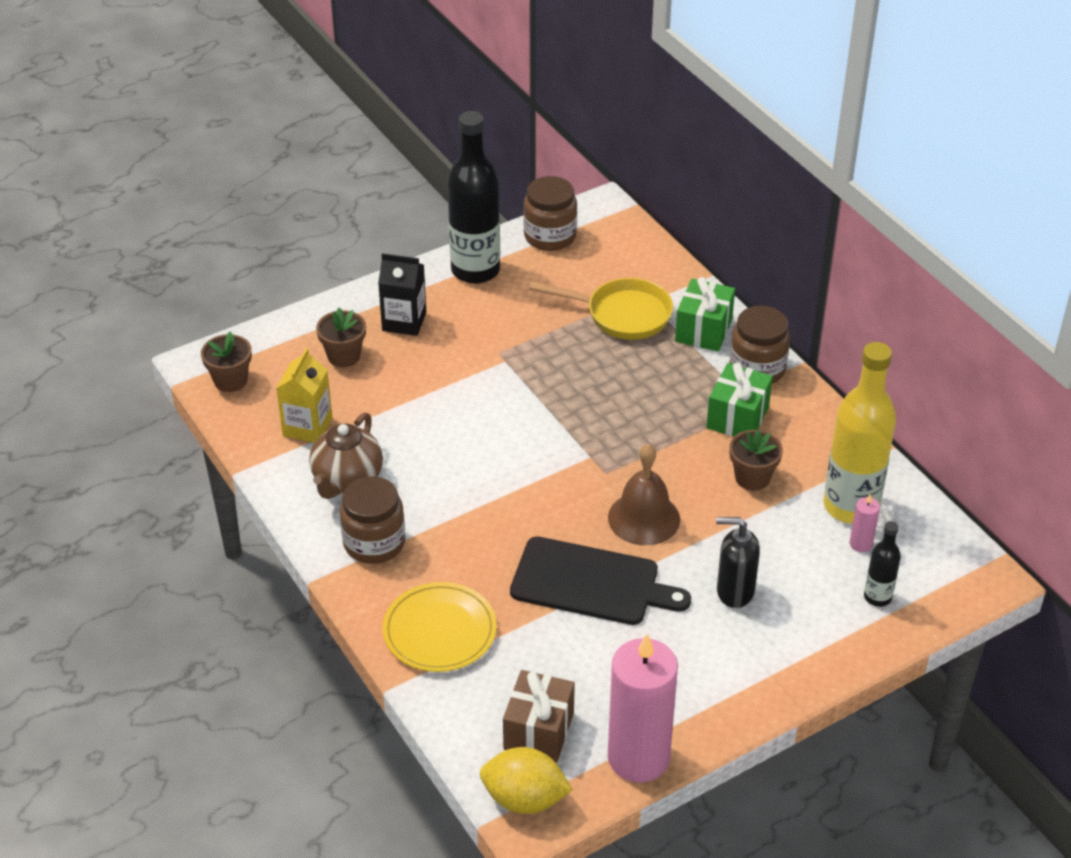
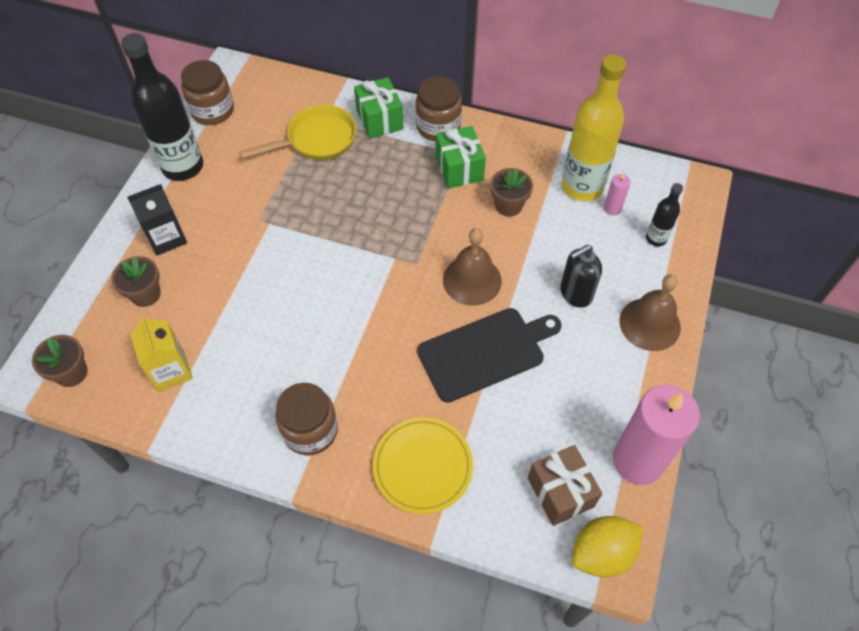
camera: 40 degrees left, 15 degrees up
brown teapot [309,412,383,499] -> none
none -> brown bell [619,274,681,351]

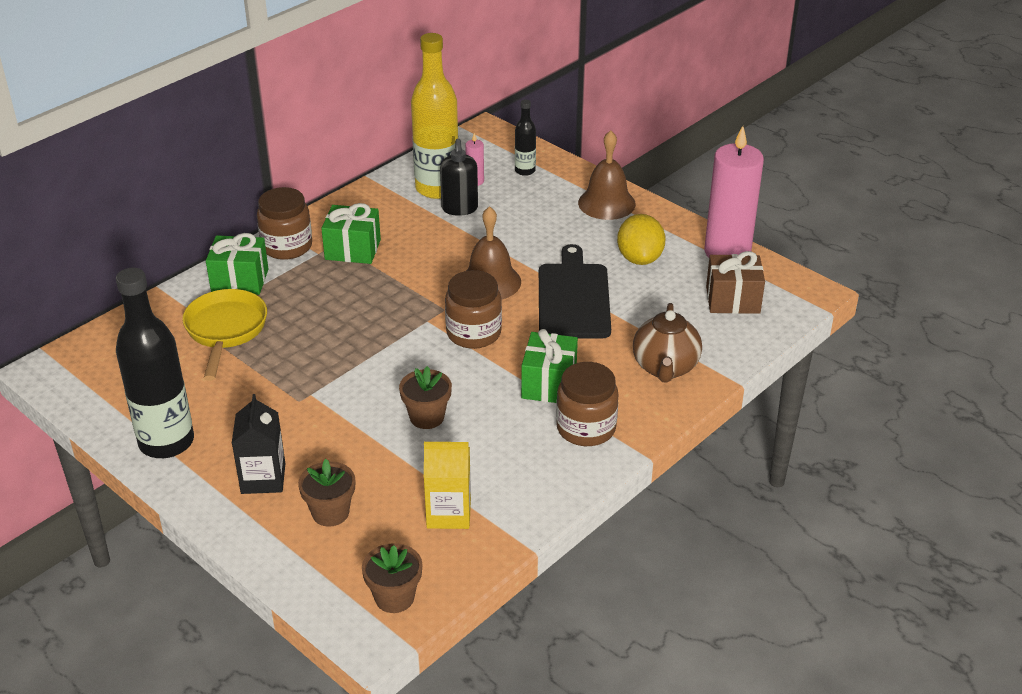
camera: 65 degrees left, 20 degrees down
brown jar [181,60,234,125] -> brown jar moved to [445,270,502,349]
yellow plate [373,417,473,514] -> brown teapot [633,303,702,383]
brown flower pot [490,168,533,217] -> brown flower pot moved to [399,366,452,429]
black soap dispenser [560,245,602,308] -> black soap dispenser moved to [440,139,478,216]
yellow lemon [572,516,643,577] -> yellow lemon moved to [617,214,666,265]
none -> green gift [521,329,578,403]

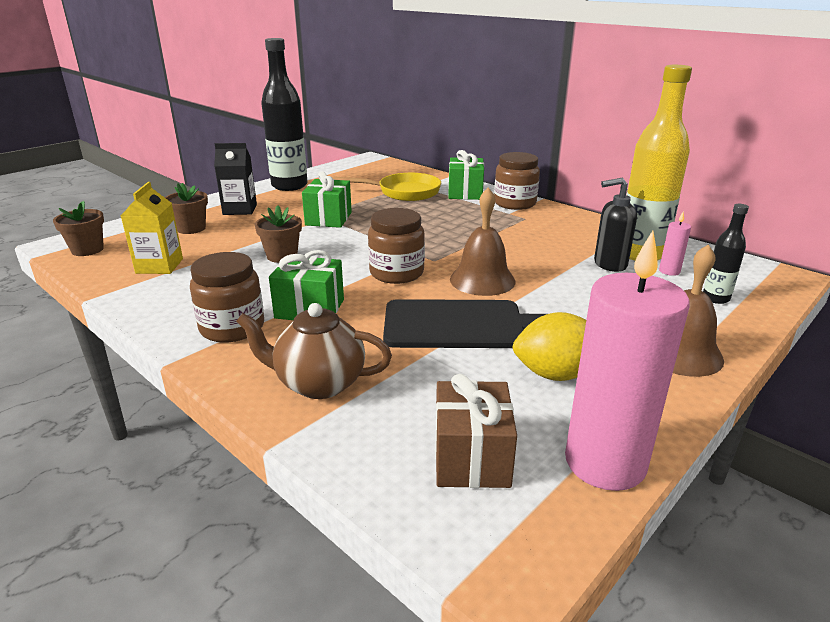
camera: 90 degrees right, 10 degrees down
green gift [321,203,381,264] -> green gift moved to [302,171,352,228]

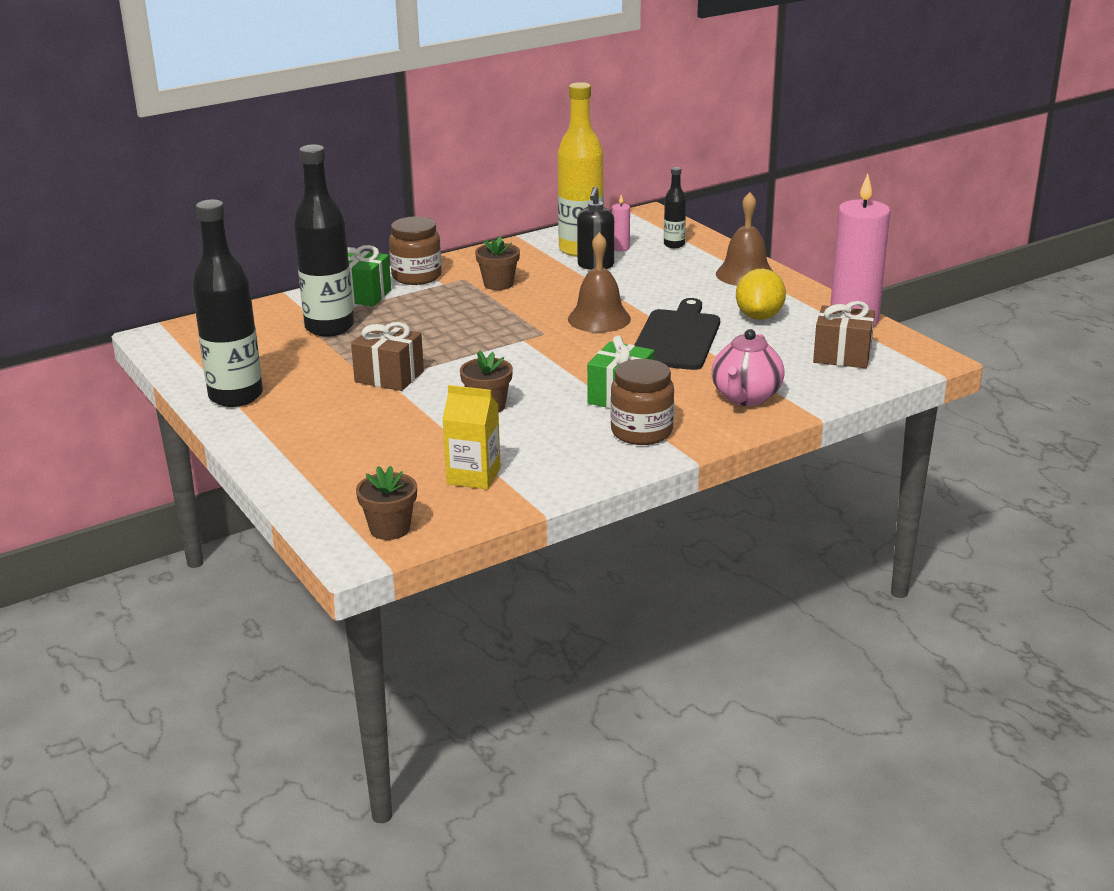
camera: 75 degrees left, 0 degrees up
brown flower pot [165,183,208,234] -> brown flower pot moved to [475,236,520,290]
black carton [214,143,257,215] -> none
brown teapot [236,303,392,399] -> pink teapot [712,329,785,406]
green gift [302,171,352,228] -> brown gift [351,322,424,391]
yellow pan [333,173,441,201] -> black bottle [293,144,354,336]
brown jar [368,208,425,284] -> none

